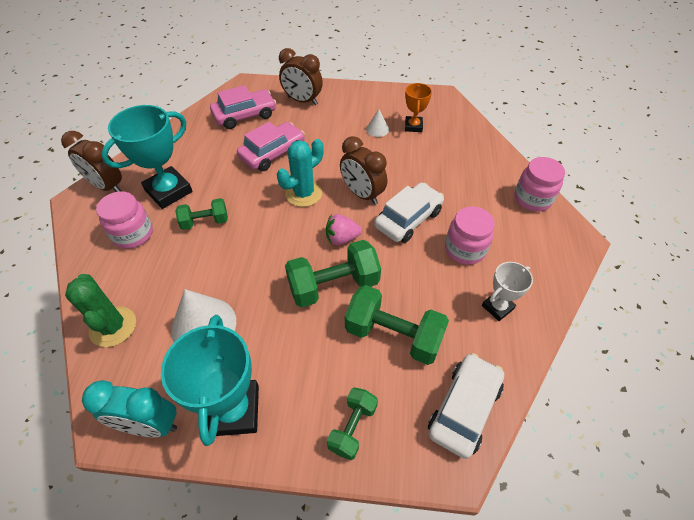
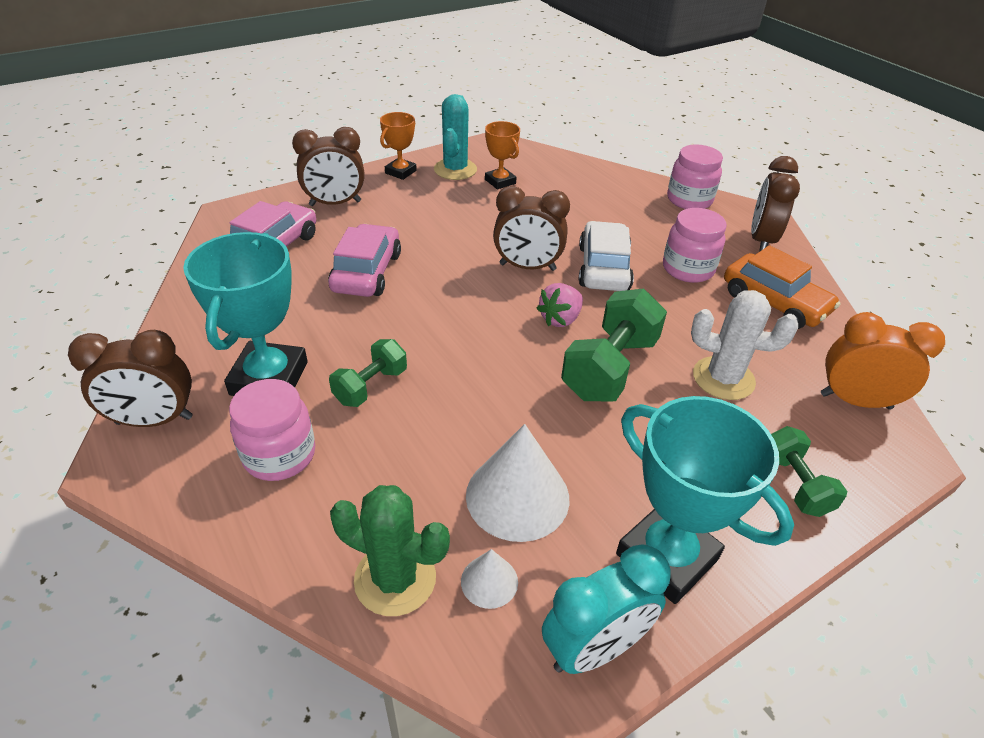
camera: 40 degrees left, 10 degrees down
turquoise cactus [277,139,323,207] -> turquoise cactus moved to [434,94,477,180]
green dumbbell [345,285,449,365] -> white cactus [691,290,798,400]
white cone [366,109,389,137] -> white cone moved to [461,549,518,609]
white car [428,353,504,459] -> orange clock [821,312,945,409]
white trophy [482,262,533,321] -> orange car [724,245,840,329]
none -> orange trophy [380,112,417,180]
none -> brown clock [751,156,800,252]

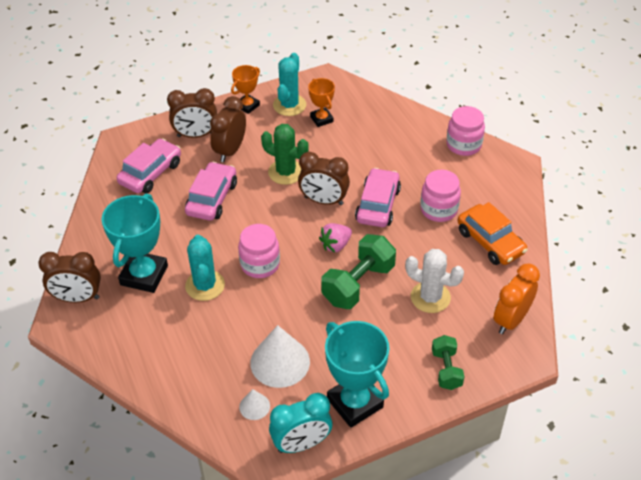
camera: 10 degrees right, 5 degrees up
pink jar [229,379,315,481] -> pink jar moved to [238,224,280,278]
green dumbbell [329,339,407,407] -> turquoise cactus [185,235,225,301]
green cactus [330,485,450,616] -> green cactus moved to [261,124,309,185]
white car [579,221,634,291] -> pink car [355,168,401,227]
brown clock [751,156,800,252] -> brown clock moved to [210,96,246,162]
orange clock [821,312,945,409] -> orange clock turned 75 degrees counterclockwise [493,264,540,334]

